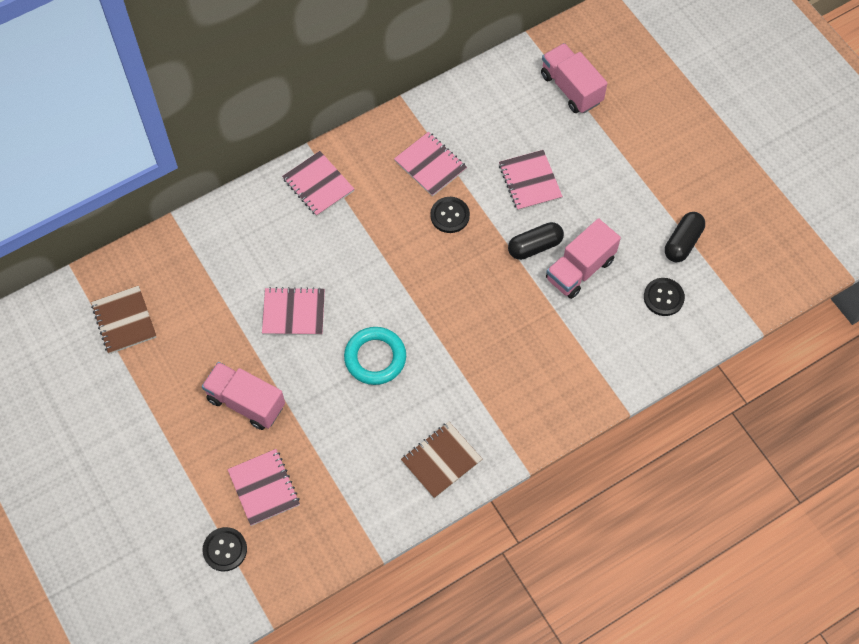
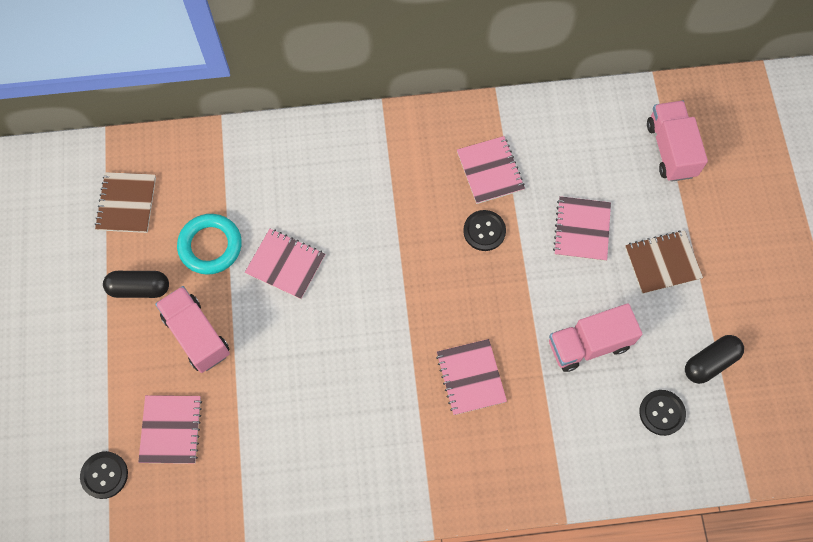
camera: 25 degrees right, 5 degrees up
pink notebook [282,151,354,216] -> pink notebook moved to [436,339,507,415]
turquoise ring [344,327,406,385] -> turquoise ring moved to [177,214,242,275]
brown notebook [401,422,482,499] -> brown notebook moved to [625,230,703,294]
black capsule [508,222,564,260] -> black capsule moved to [103,271,169,298]

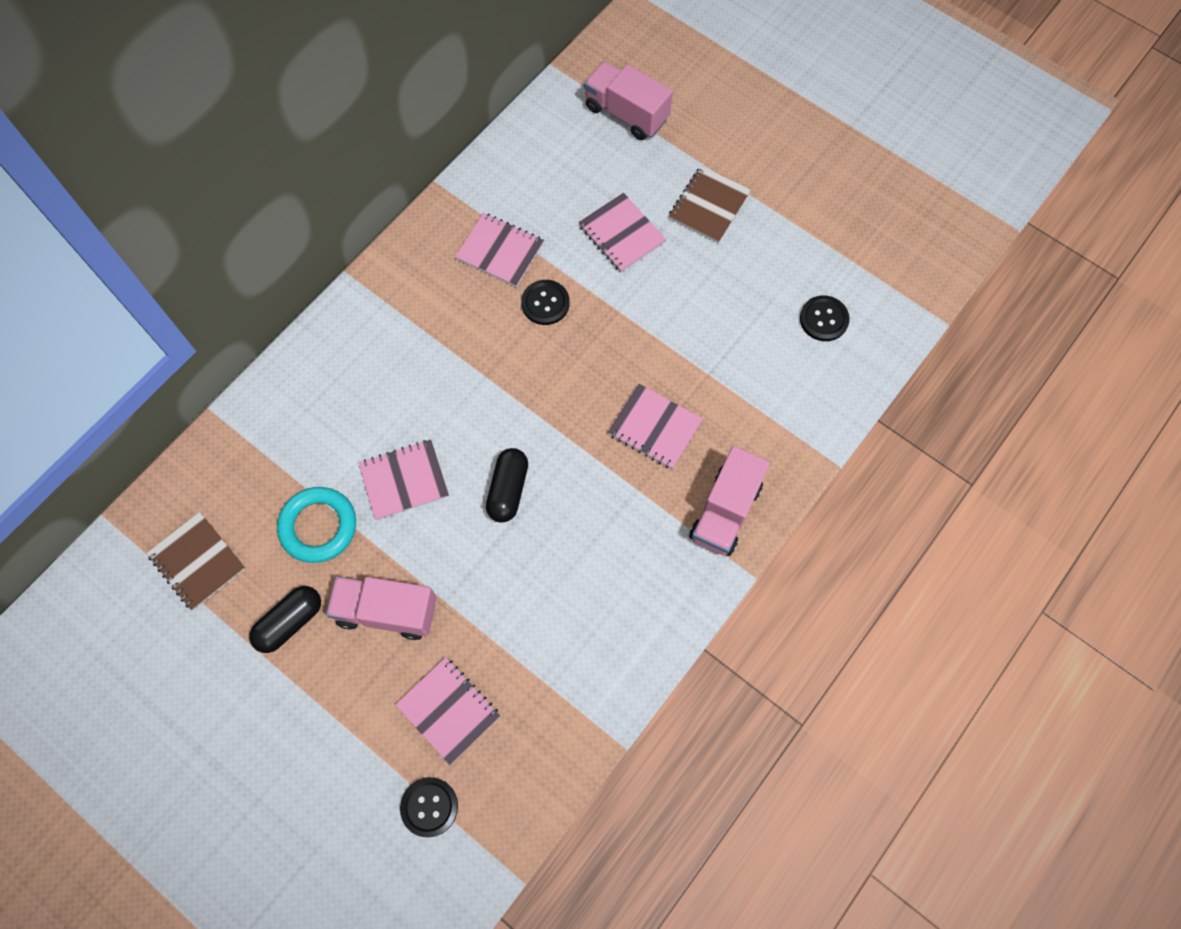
camera: 45 degrees left, 0 degrees up
pink truck [549,304,642,372] -> pink truck moved to [689,446,770,556]
black capsule [685,335,744,384] -> black capsule moved to [486,448,528,523]

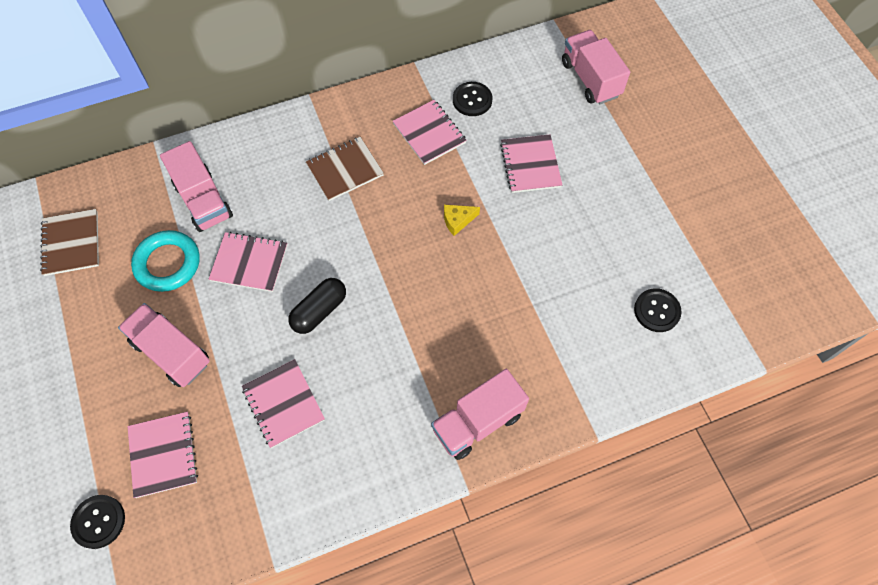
camera: 30 degrees right, 5 degrees down
black capsule [249,586,321,653] -> none
black button [521,280,570,325] -> black button moved to [453,82,492,116]
pink notebook [608,384,703,469] -> pink notebook moved to [242,359,325,448]
brown notebook [669,166,751,243] -> brown notebook moved to [306,137,384,201]
none -> pink truck [160,141,233,232]
none -> yellow cheese [444,205,480,236]

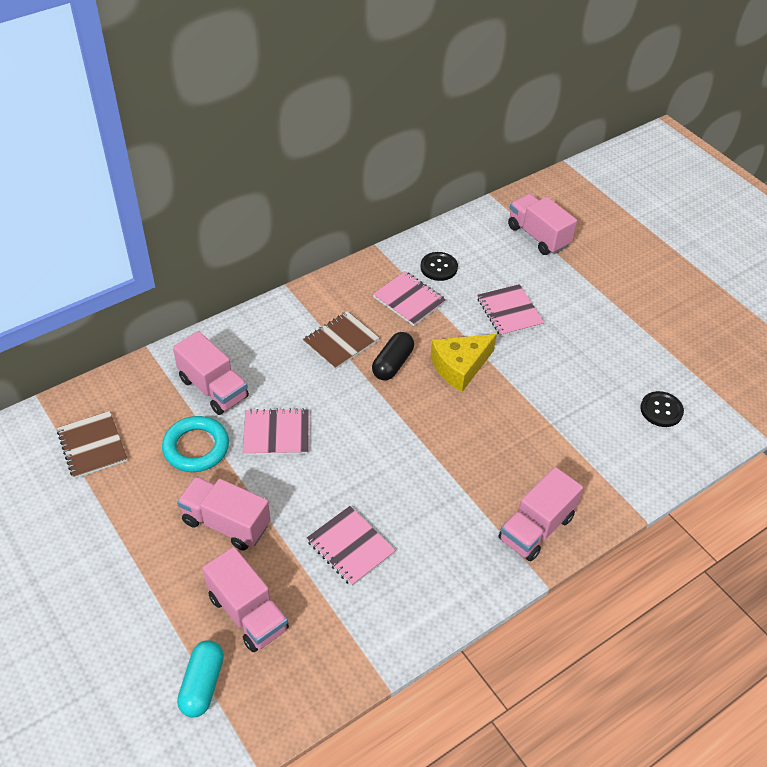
camera: 15 degrees left, 15 degrees down
black button [70,495,125,549] -> turquoise capsule [177,640,224,718]
pink notebook [127,412,198,498] -> pink truck [202,547,289,652]
black capsule [288,278,346,334] -> black capsule moved to [372,332,414,380]
yellow cheese [444,205,480,236] -> yellow cheese [431,334,497,392], size x1.93

